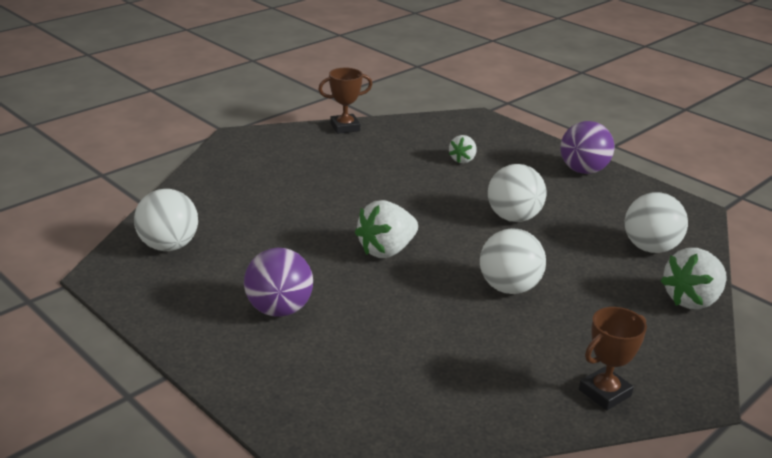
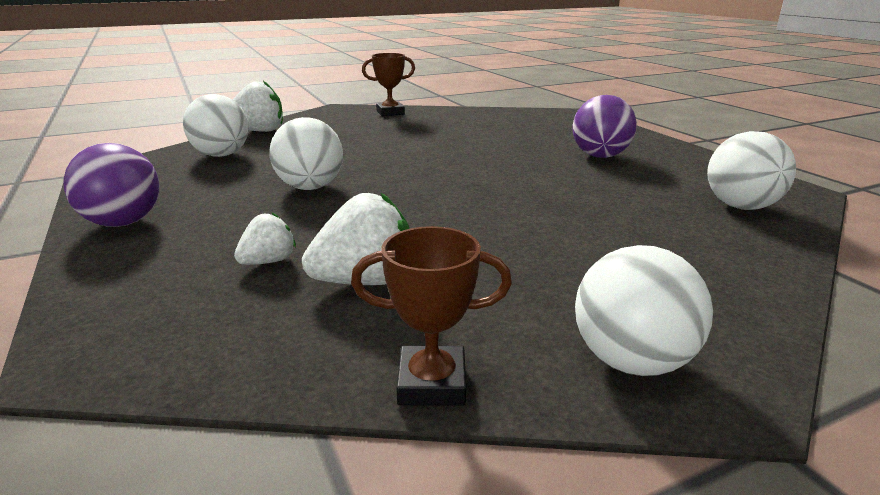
camera: 160 degrees left, 5 degrees down
white strawberry [355,200,418,258] -> white strawberry moved to [302,192,410,285]
white ball [480,228,546,294] -> white ball moved to [575,245,713,376]

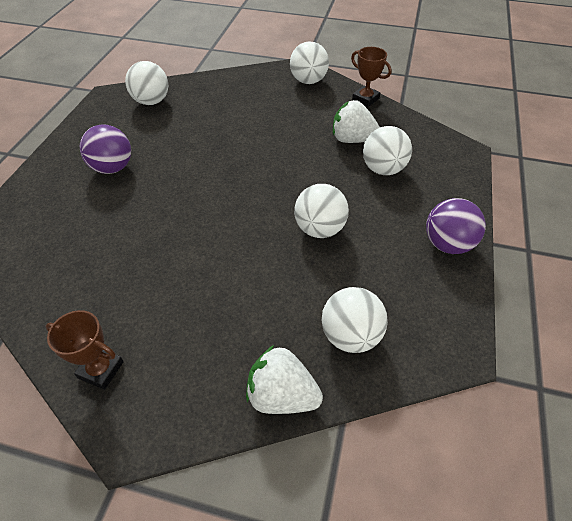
camera: 140 degrees left, 25 degrees up
white strawberry [234,212,296,265] -> white ball [363,126,412,175]

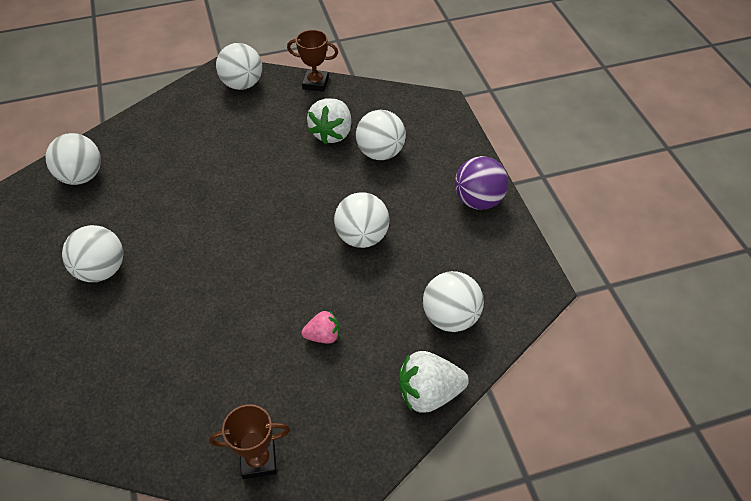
camera: 30 degrees left, 0 degrees up
purple ball [80,124,131,174] -> white ball [62,225,123,282]
white strawberry [333,100,380,143] -> white strawberry turned 60 degrees counterclockwise [307,98,352,144]
none -> pink strawberry [301,310,340,344]

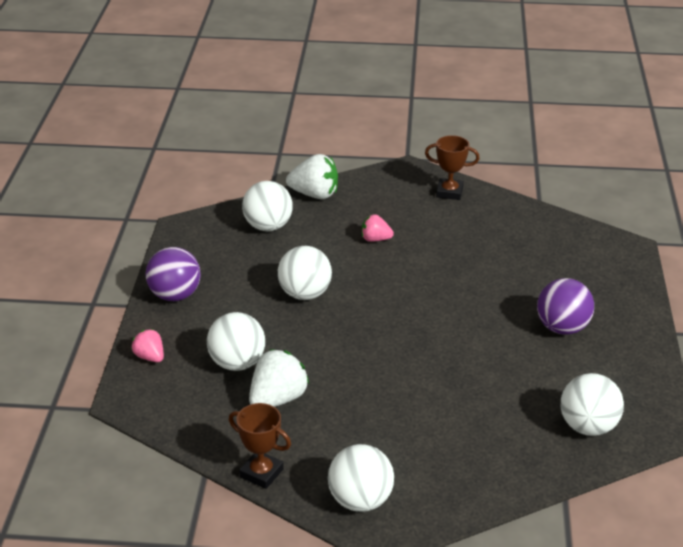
camera: 160 degrees left, 15 degrees down
white ball [62,225,123,282] -> purple ball [537,278,594,335]
none -> pink strawberry [132,329,164,362]

